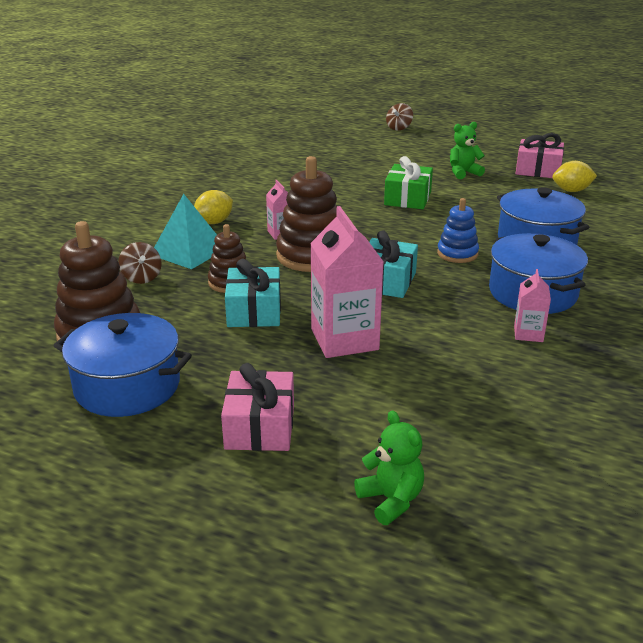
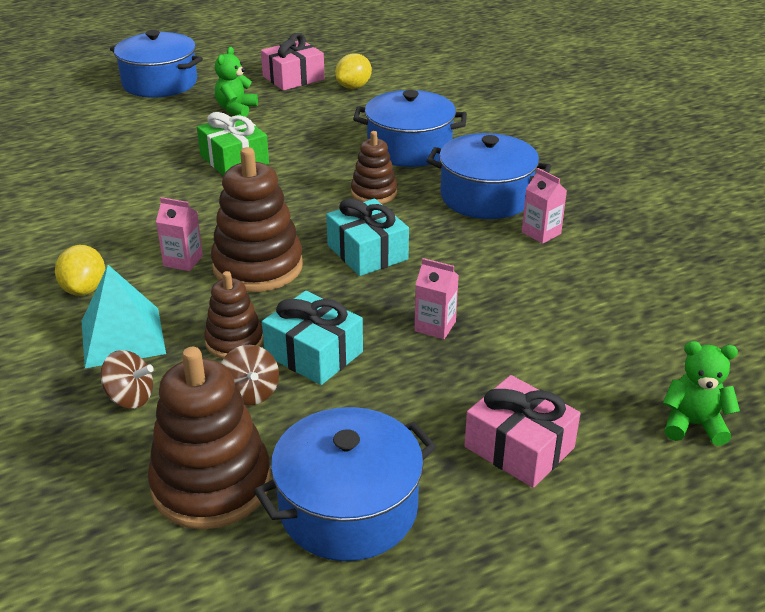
camera: 50 degrees left, 5 degrees up
pink carton [310,206,384,358] -> pink carton [415,258,459,339], size x0.50
brown spinning top [386,103,413,131] -> brown spinning top moved to [221,345,279,406]
blue stacking toy [437,198,479,263] -> brown stacking toy [351,131,397,204]
none -> blue pot [110,30,203,98]

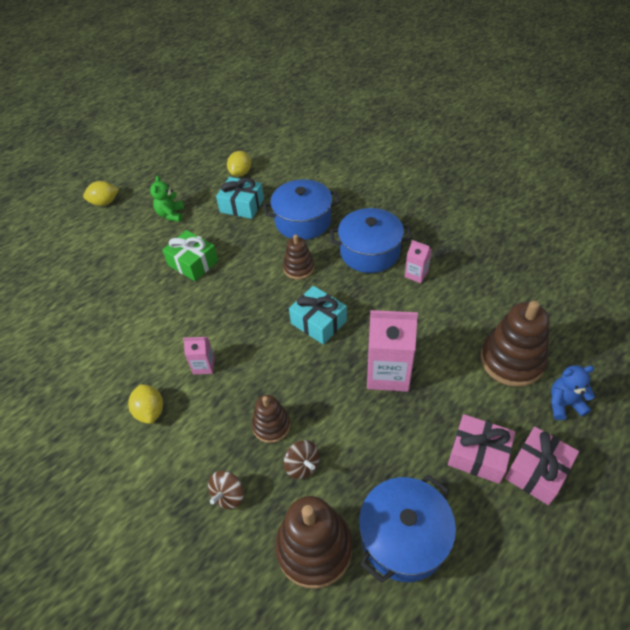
camera: 15 degrees left, 15 degrees up
turquoise pyramid [82,265,166,368] -> none
brown spinning top [100,350,154,409] -> brown spinning top turned 120 degrees clockwise [208,471,244,509]
blue pot [110,30,203,98] -> yellow lemon [83,181,119,206]
brown stacking toy [211,147,303,292] -> brown stacking toy moved to [480,300,549,387]
pink gift [261,33,325,91] -> pink gift moved to [505,427,579,505]
turquoise gift [262,291,363,385] -> turquoise gift moved to [216,177,264,219]
pink carton [415,258,459,339] -> pink carton [367,310,418,392], size x1.98
green teddy bear [663,341,740,446] -> blue teddy bear [551,365,595,420]

